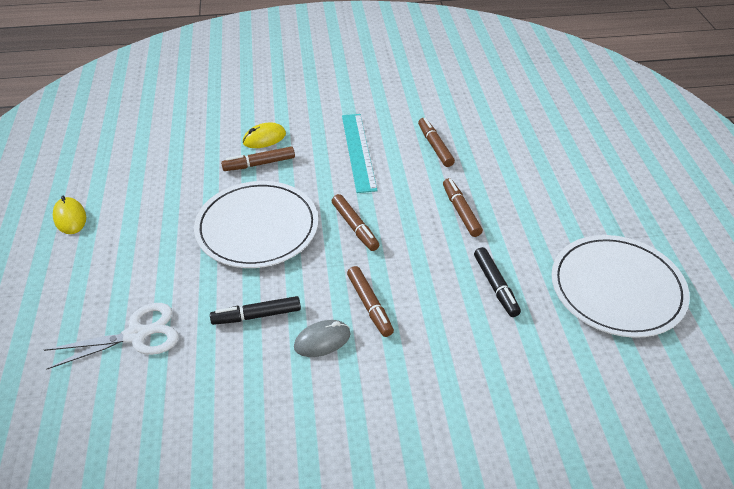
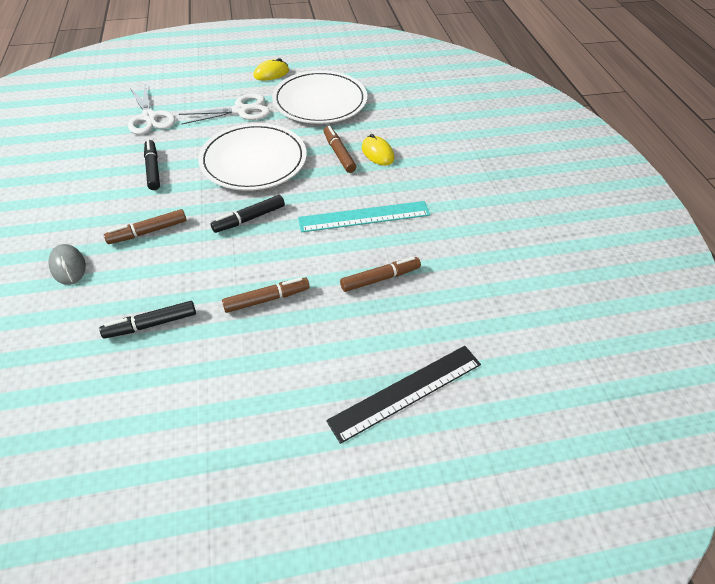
camera: 85 degrees right, 5 degrees up
grey mouse [294,320,351,357] -> grey mouse moved to [48,244,86,285]
brown marker [332,194,379,251] -> black marker [211,195,285,233]
white plate [551,235,690,338] -> white plate moved to [272,70,367,124]
none -> white scissors [179,93,270,125]
none -> black ruler [326,346,481,444]

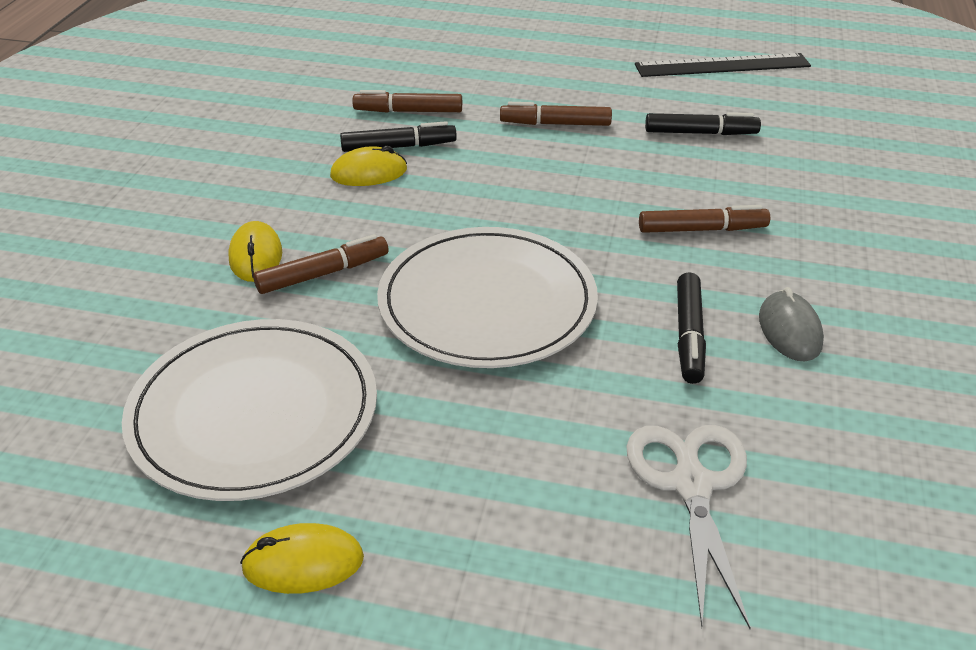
camera: 155 degrees left, 10 degrees down
grey mouse [48,244,86,285] -> grey mouse moved to [759,287,824,361]
white scissors [179,93,270,125] -> none
black marker [211,195,285,233] -> black marker moved to [340,121,457,152]
turquoise ruler [298,201,430,232] -> yellow mouse [330,146,407,186]
brown marker [324,126,356,173] -> brown marker turned 120 degrees counterclockwise [253,234,388,294]
black ruler [326,346,481,444] -> black ruler moved to [635,53,811,77]

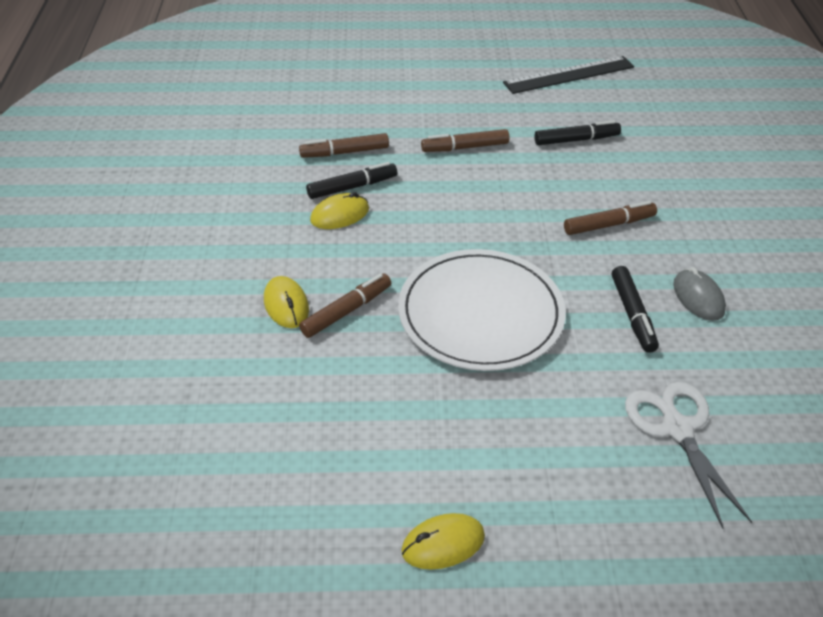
camera: 15 degrees left, 5 degrees up
white plate [122,319,377,501] -> none

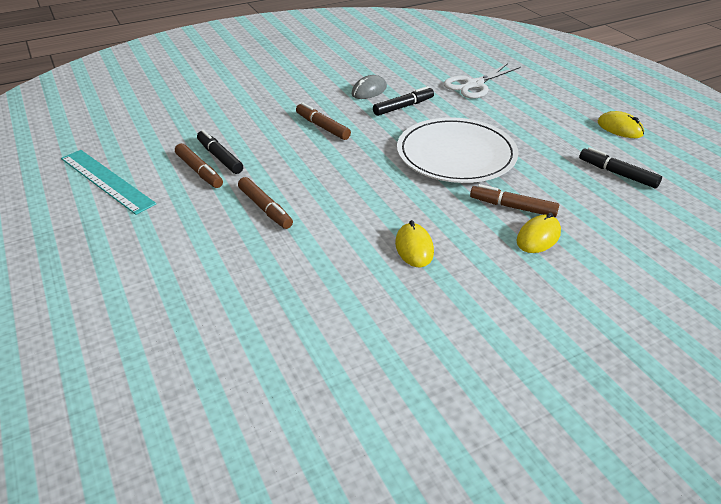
camera: 115 degrees left, 5 degrees down
brown marker [299,133,389,158] -> brown marker moved to [175,143,223,188]
black marker [306,162,397,199] -> black marker moved to [579,147,662,188]
yellow mouse [310,192,369,229] -> yellow mouse turned 45 degrees clockwise [395,220,434,267]
black ruler [503,56,634,94] -> turquoise ruler [61,150,156,215]

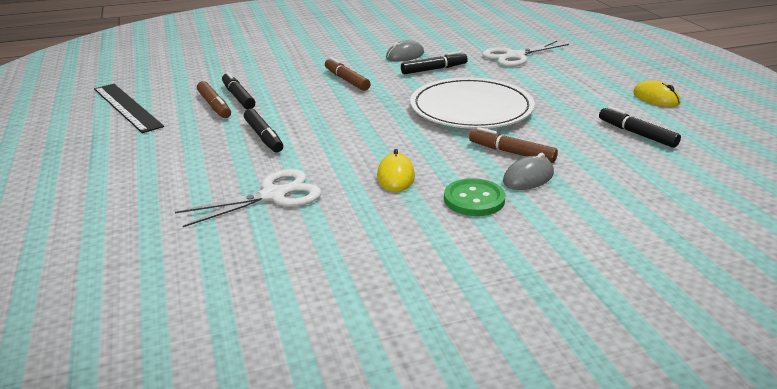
camera: 10 degrees right, 10 degrees down
turquoise ruler [61,150,156,215] -> black ruler [94,84,164,133]
brown marker [238,177,293,229] -> black marker [244,109,283,152]
yellow mouse [517,212,561,253] -> grey mouse [503,153,554,190]
none -> white scissors [175,169,321,227]
none -> green button [444,178,505,216]

